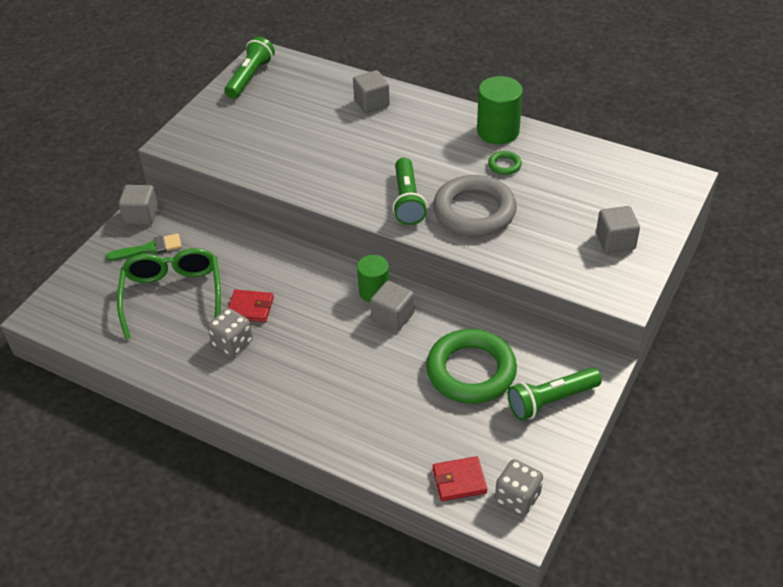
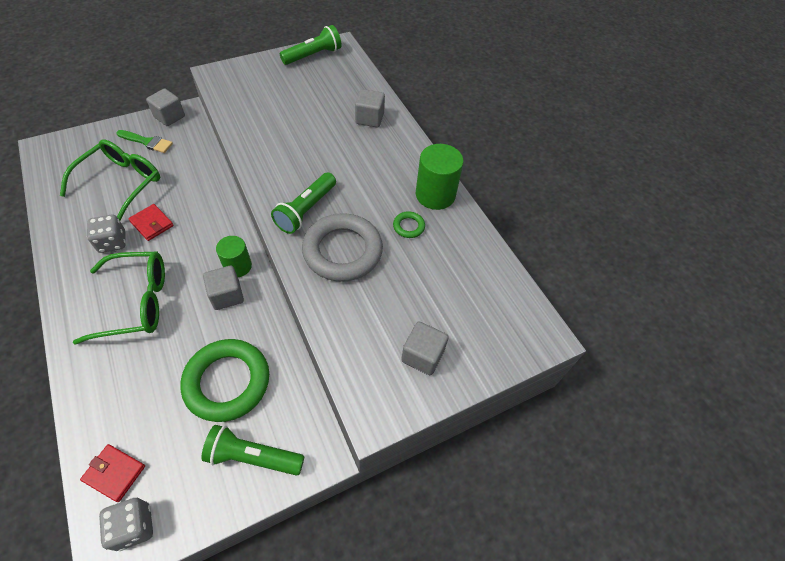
camera: 30 degrees right, 10 degrees up
none -> green glasses [73,252,165,345]

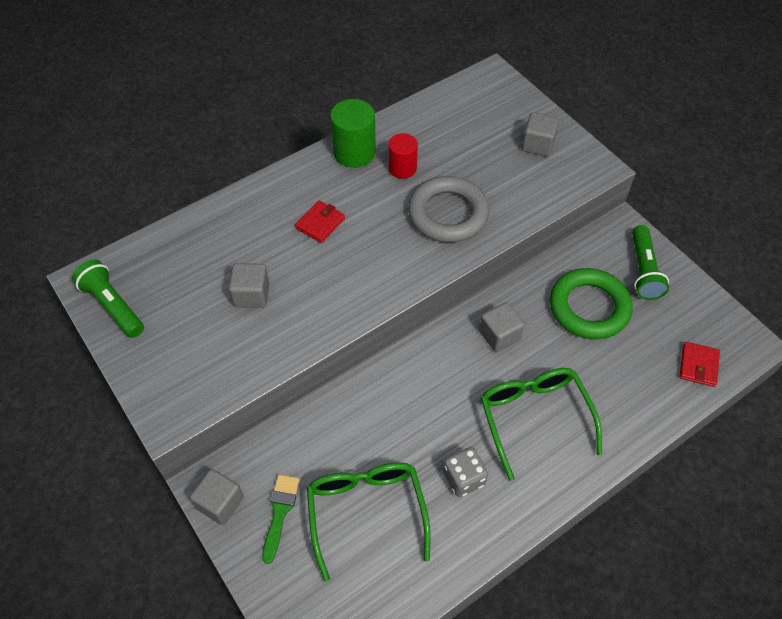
camera: 95 degrees left, 0 degrees up
green glasses [60,140,160,221] -> green glasses turned 60 degrees clockwise [307,463,430,582]
grey dice [99,498,153,551] -> none
red wallet [128,204,174,241] -> red wallet moved to [295,201,345,243]
green cylinder [216,236,252,277] -> none
green flashlight [271,172,336,234] -> none
grey cube [355,89,385,127] -> grey cube moved to [229,263,269,308]
green ring [393,211,425,238] -> red cylinder [388,133,418,179]

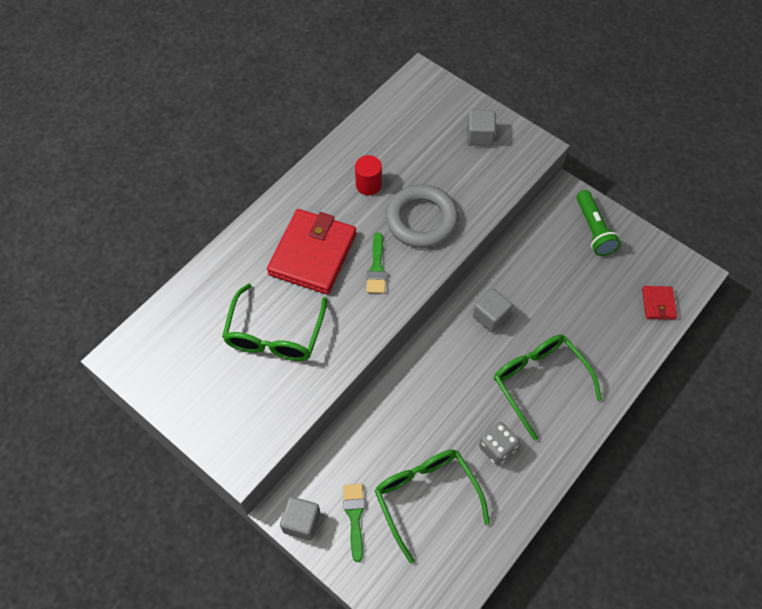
camera: 15 degrees left, 5 degrees up
green flashlight [72,259,144,338] -> none
grey cube [229,263,269,308] -> green glasses [222,283,327,361]
red wallet [295,201,345,243] -> red wallet [267,209,356,294], size x2.16
green cylinder [330,99,376,168] -> none
green ring [550,268,633,339] -> none
none -> green brush [366,232,386,294]

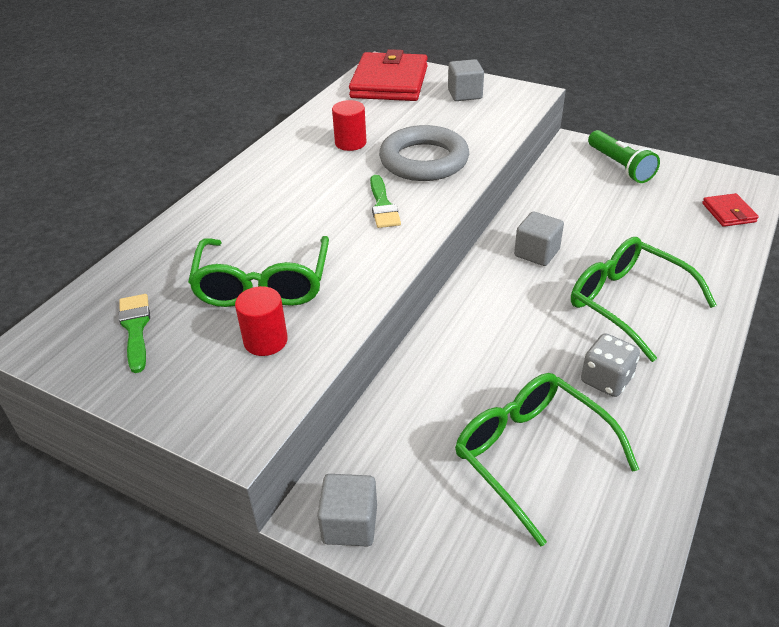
camera: 10 degrees left, 20 degrees down
red wallet [267,209,356,294] -> red wallet moved to [349,49,428,101]
green brush [343,484,365,562] -> green brush moved to [119,294,150,373]
none -> red cylinder [235,286,288,356]

